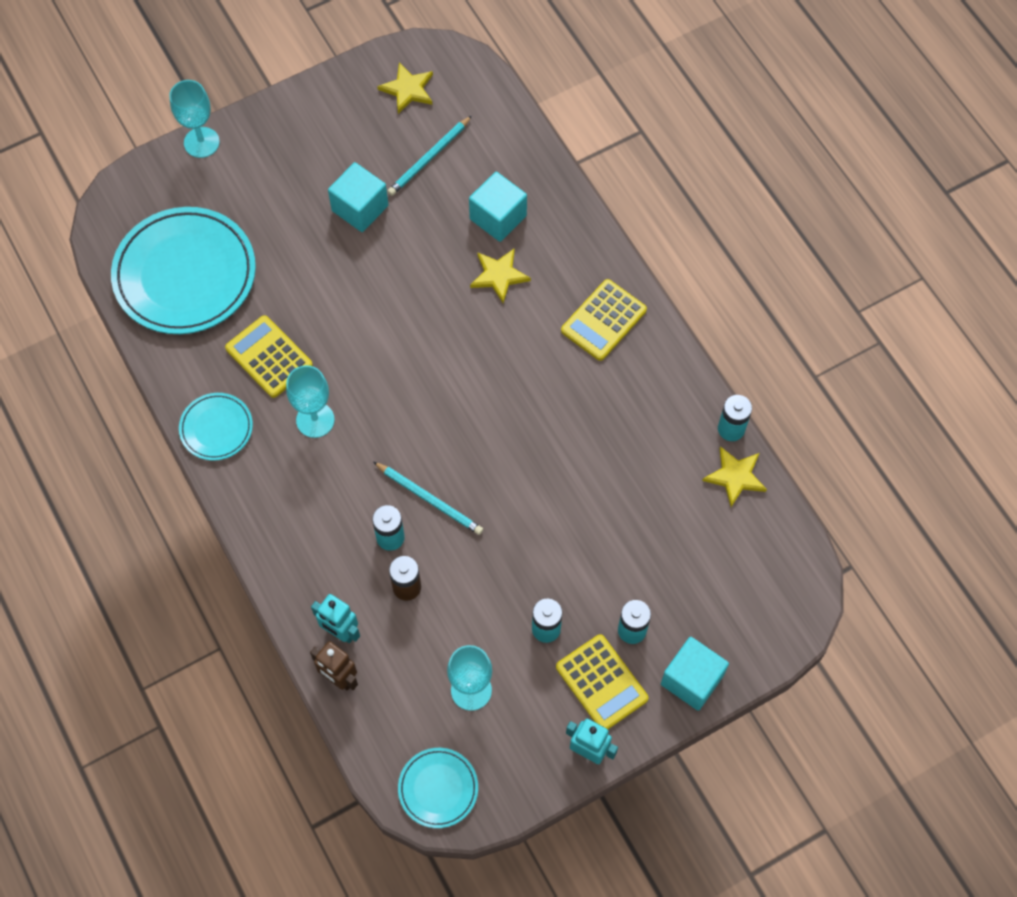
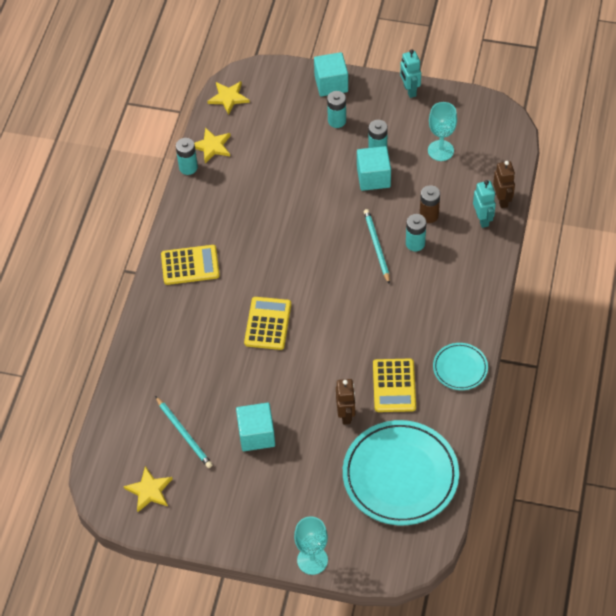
camera: 135 degrees left, 10 degrees down
turquoise goblet [286,365,335,438] -> none
turquoise pencil [387,116,472,196] -> turquoise pencil turned 60 degrees clockwise [155,396,213,468]
turquoise plate [398,748,478,828] -> none
turquoise cube [469,172,527,242] -> turquoise cube moved to [357,146,391,191]
yellow star [470,248,531,303] -> yellow star moved to [207,81,250,115]
yellow calculator [556,634,648,729] -> yellow calculator moved to [244,297,291,350]
none -> brown robot [336,379,356,425]

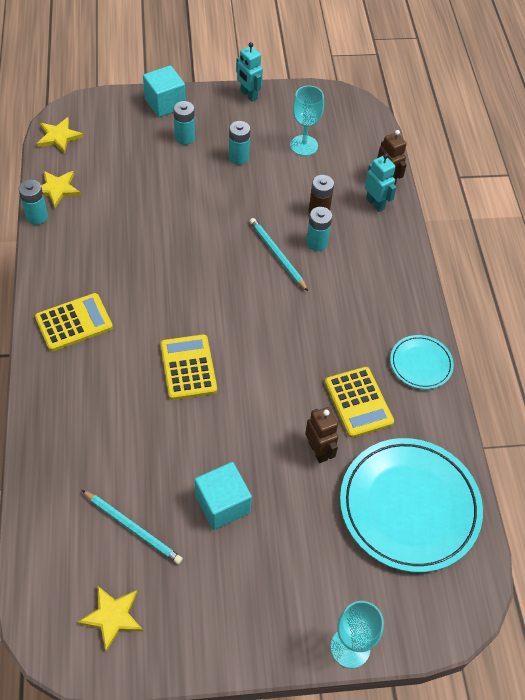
camera: 25 degrees left, 0 degrees up
turquoise cube [357,146,391,191] -> none

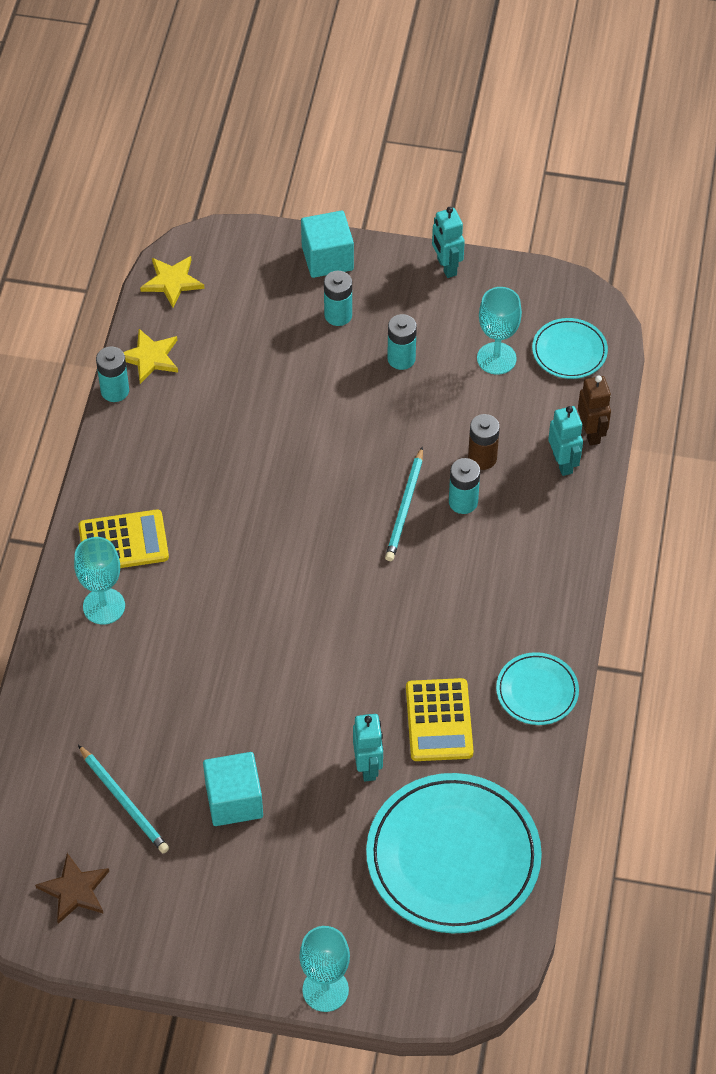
camera: 20 degrees right, 0 degrees up
yellow star [77,585,143,651] -> brown star [35,853,109,924]
yellow calculator [160,334,217,400] -> none
turquoise pencil [250,218,308,291] -> turquoise pencil turned 150 degrees counterclockwise [385,446,423,561]
brown robot [305,407,338,463] -> turquoise robot [353,714,383,781]
none -> turquoise goblet [74,537,125,625]
none -> turquoise plate [532,318,608,379]

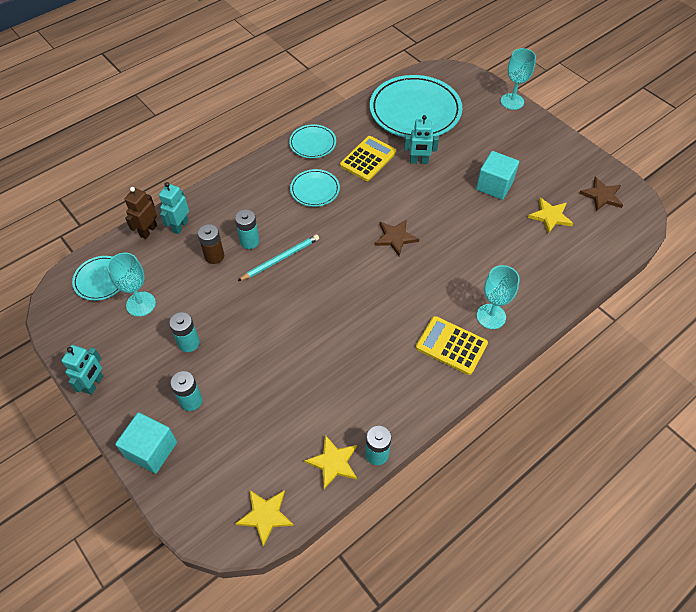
camera: 140 degrees left, 0 degrees up
turquoise pencil [78,745,169,853] -> yellow star [528,198,573,234]
turquoise robot [353,714,383,781] -> turquoise robot turned 120 degrees counterclockwise [404,115,439,164]
none -> turquoise plate [290,169,340,207]
none -> brown star [374,219,419,256]

